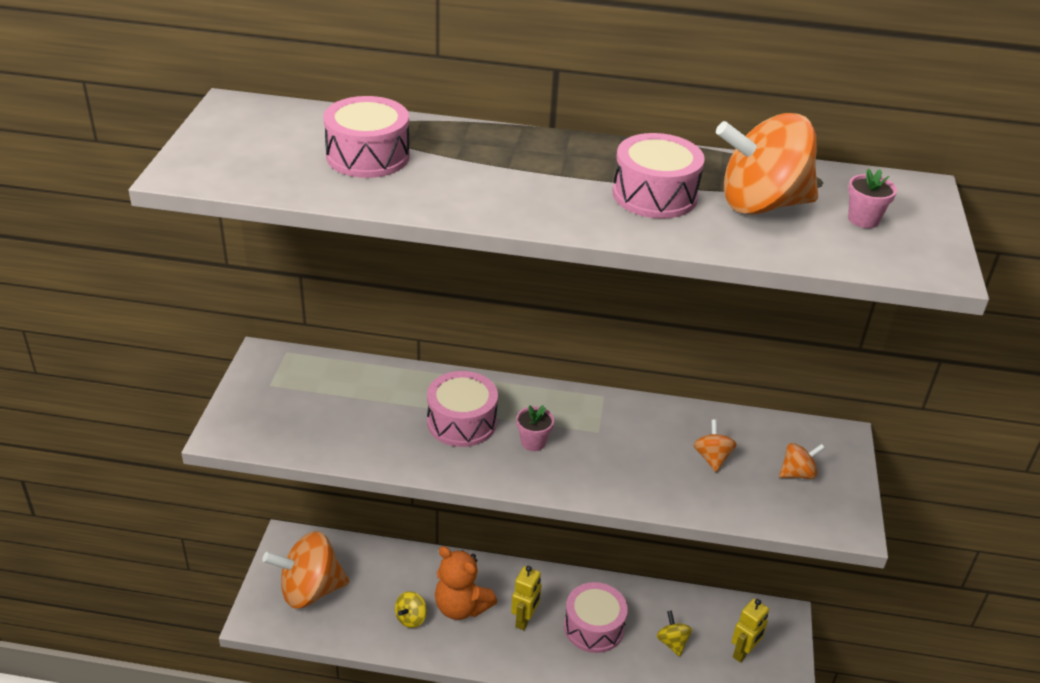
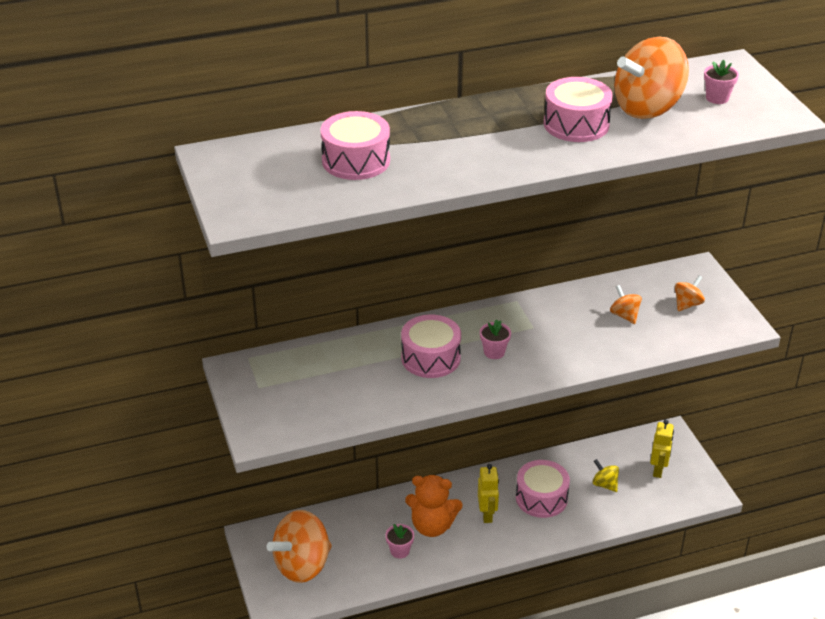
camera: 25 degrees left, 0 degrees up
yellow spinning top [395,591,427,628] -> pink flower pot [385,524,414,559]

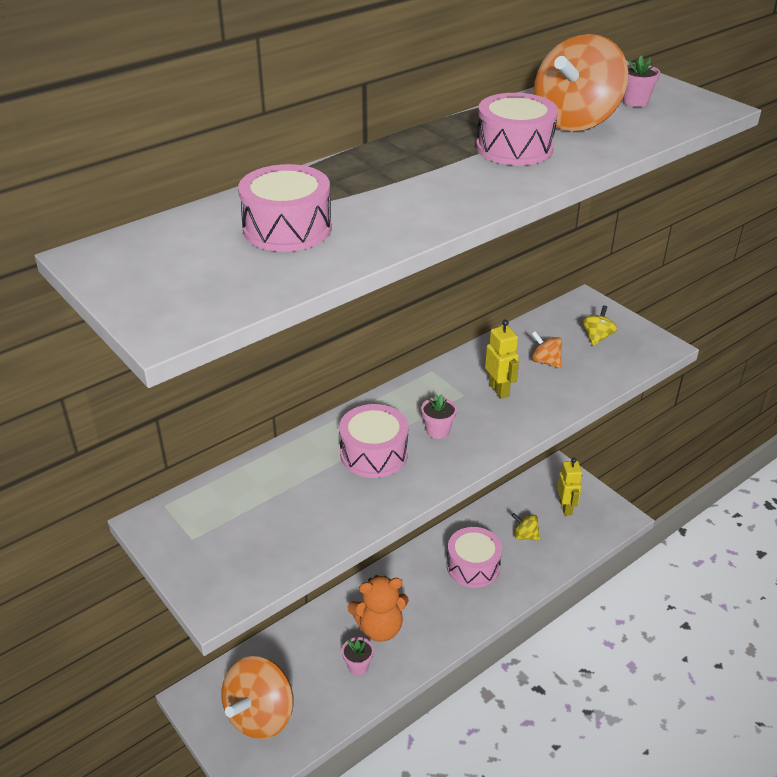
camera: 20 degrees left, 0 degrees up
yellow robot [478,464,499,523] -> yellow robot moved to [485,320,519,399]
orange spinning top [675,276,705,311] -> yellow spinning top [582,305,617,346]

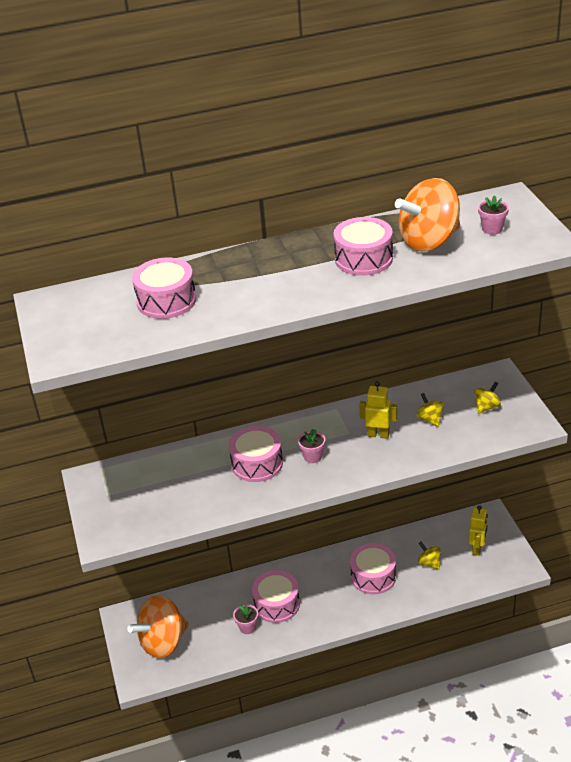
camera: 25 degrees right, 0 degrees up
orange teddy bear [348,575,409,642] -> pink drum [252,570,300,623]
yellow robot [485,320,519,399] -> yellow robot turned 75 degrees counterclockwise [359,381,397,439]
orange spinning top [532,331,562,368] -> yellow spinning top [416,393,444,427]

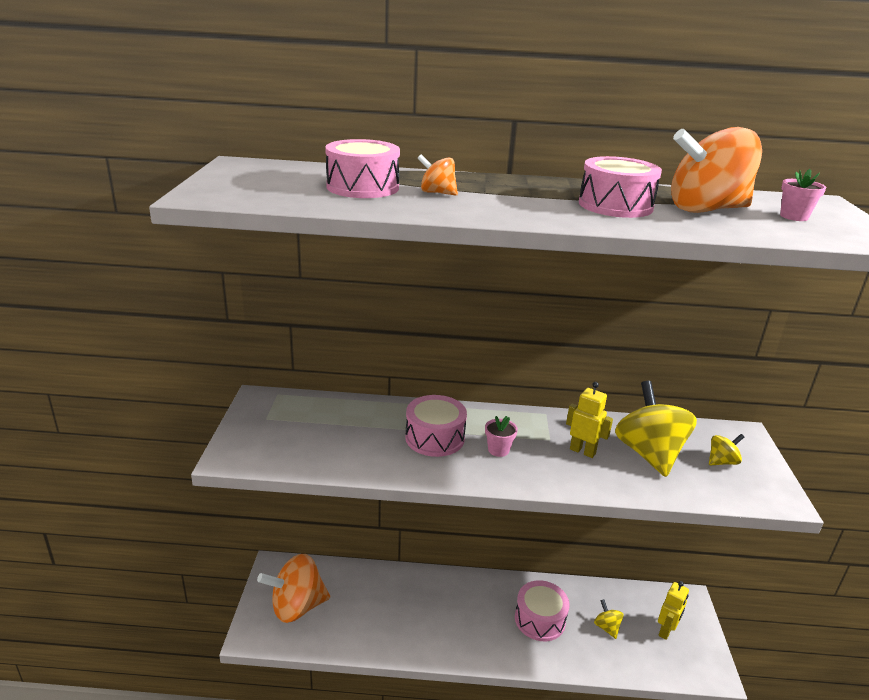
camera: 15 degrees right, 10 degrees down
pink flower pot [233,604,258,634] -> none
pink drum [252,570,300,623] -> none
yellow spinning top [416,393,444,427] -> yellow spinning top [615,381,697,477], size x2.19
none -> orange spinning top [418,154,458,196]

